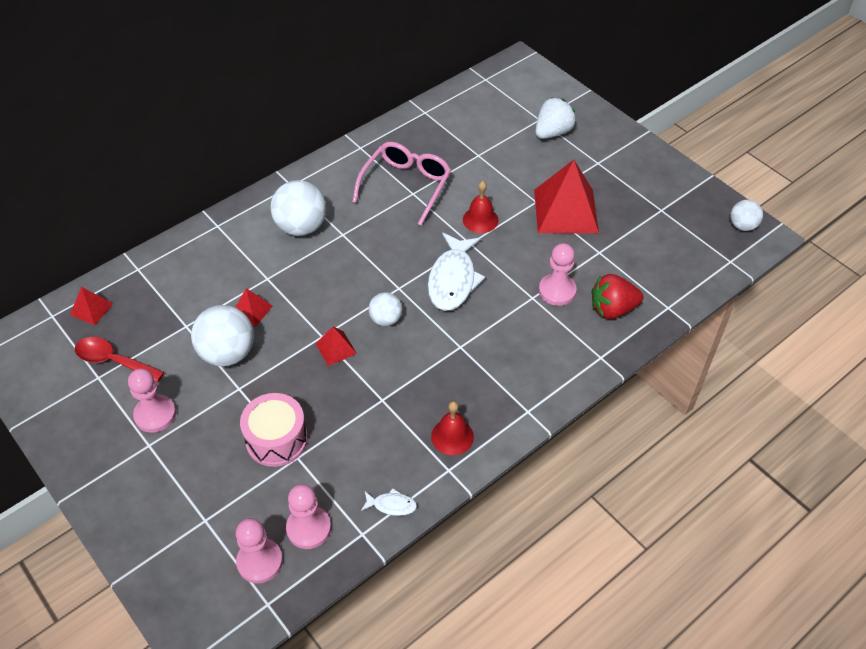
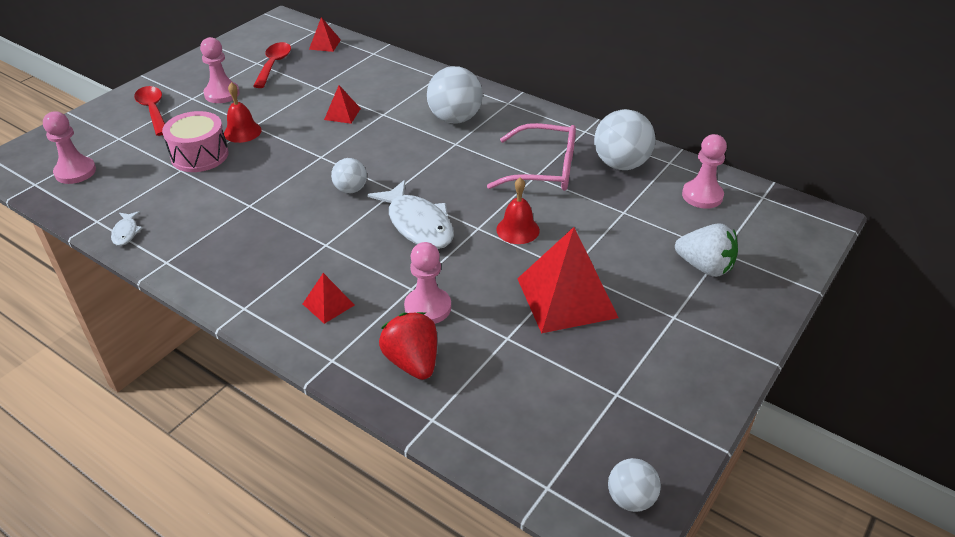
camera: 75 degrees right, 10 degrees down
white ball [191,305,254,366] -> white ball moved to [594,109,655,170]
pink pawn [286,484,331,549] -> pink pawn moved to [682,134,727,209]
red pyramid [315,327,357,366] -> red pyramid moved to [303,273,355,324]
white fish [428,233,485,311] -> white fish turned 120 degrees counterclockwise [367,180,454,249]
red bell [431,401,474,455] -> red bell moved to [224,82,262,143]
none -> red spoon [134,86,165,136]

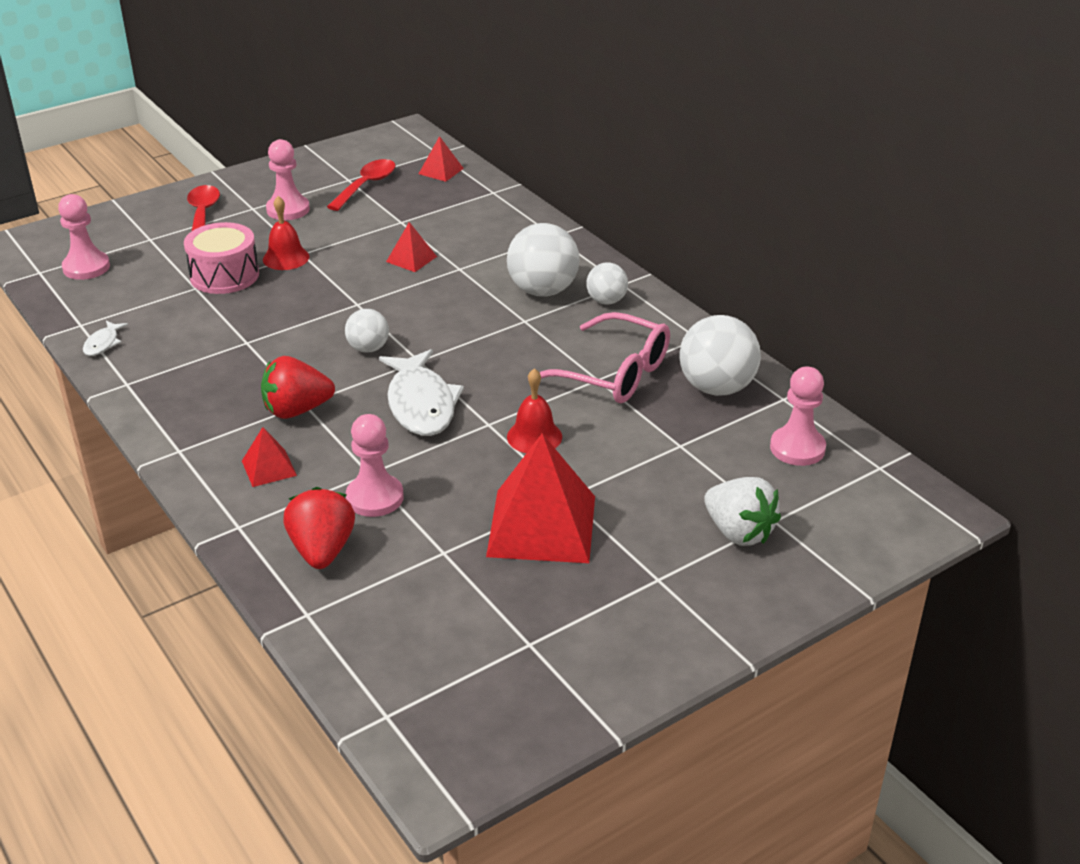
camera: 20 degrees right, 5 degrees down
white ball [608,458,661,512] -> white ball moved to [586,263,628,304]
none -> red strawberry [261,356,335,419]

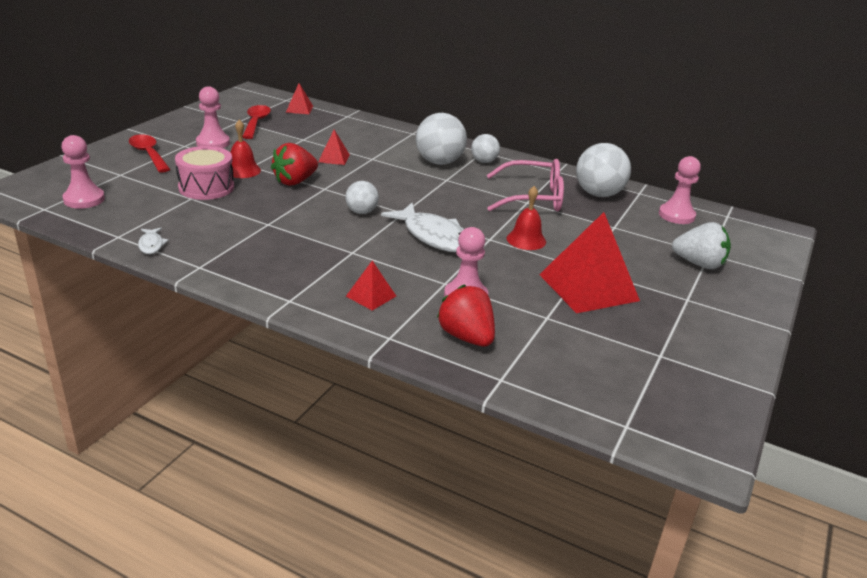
camera: 30 degrees left, 5 degrees down
red strawberry [261,356,335,419] -> red strawberry moved to [271,143,318,186]

